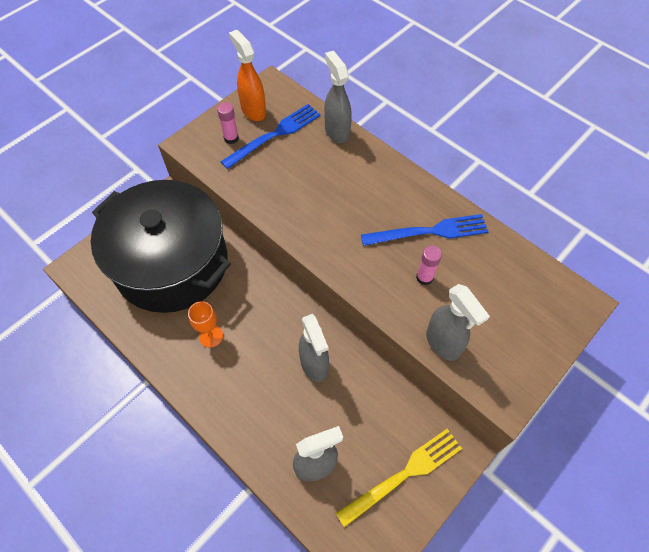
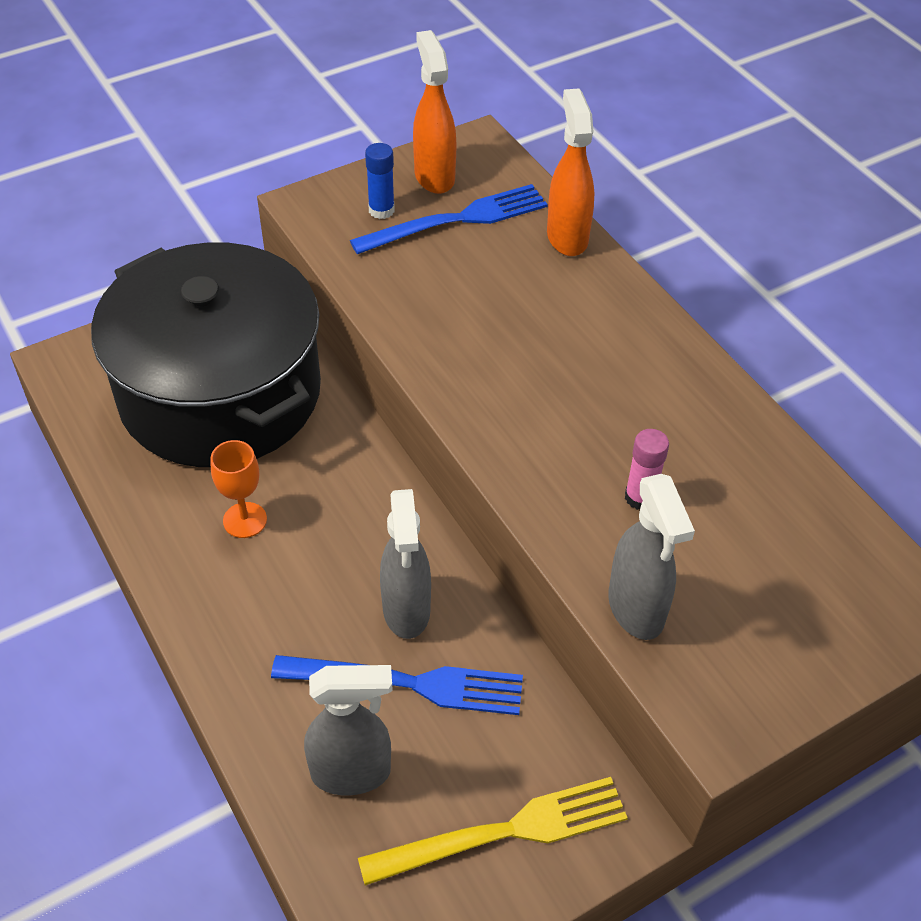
camera: 15 degrees right, 10 degrees down
pink glue stick [217,102,239,144] -> blue glue stick [365,143,395,219]
grey spray bottle [324,51,352,143] -> orange spray bottle [547,88,594,256]
blue fork [361,214,489,246] -> blue fork moved to [271,655,523,715]

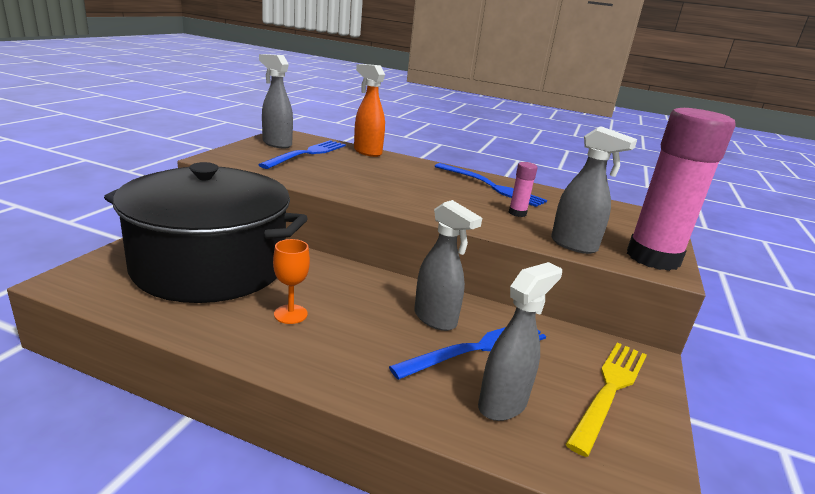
camera: 40 degrees left, 25 degrees down
blue glue stick [365,143,395,219] -> none
orange spray bottle [413,30,457,194] -> grey spray bottle [259,54,293,148]
none -> blue fork [434,163,547,207]
none -> pink glue stick [627,108,736,271]

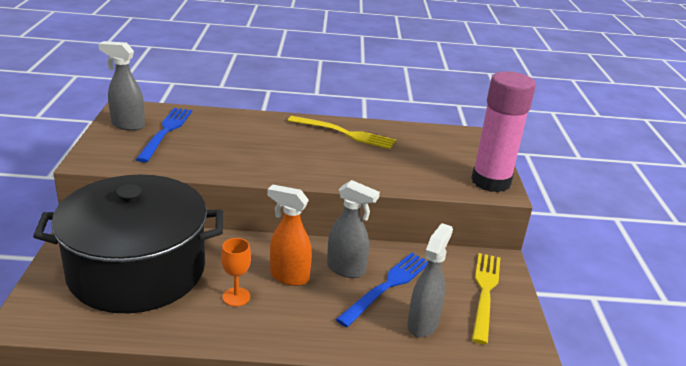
camera: 20 degrees left, 5 degrees up
orange spray bottle [354,64,385,157] -> orange spray bottle moved to [267,184,312,286]
blue fork [434,163,547,207] -> yellow fork [288,116,396,149]
pink glue stick [509,162,538,217] -> none
grey spray bottle [551,126,637,254] -> none

